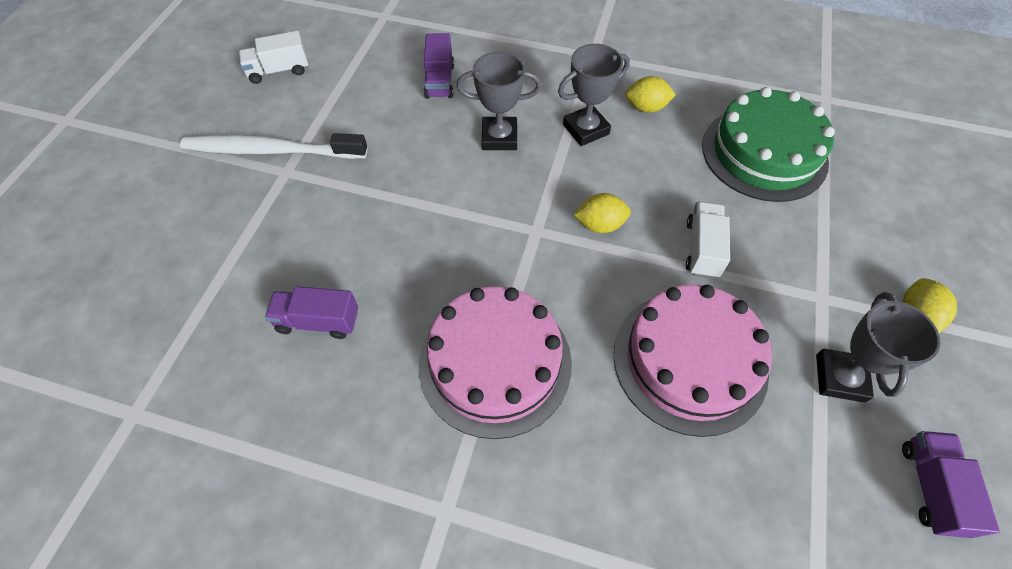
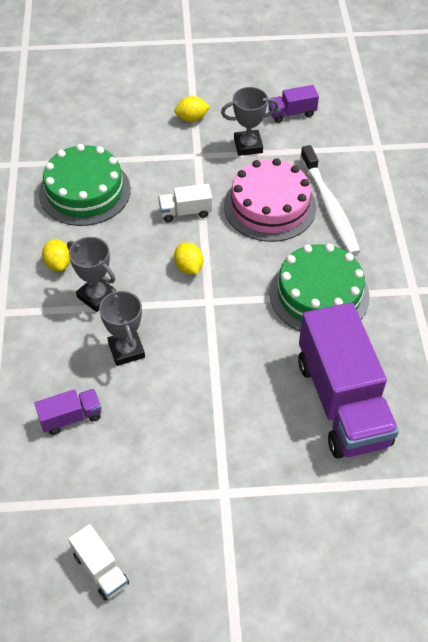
camera: 110 degrees left, 5 degrees down
white toothbrush [180,133,367,159] -> white toothbrush moved to [300,145,360,255]
purple truck [265,286,358,339] -> purple truck [298,302,399,459], size x2.30
pink cake [419,286,572,439] -> green cake [269,244,369,331]

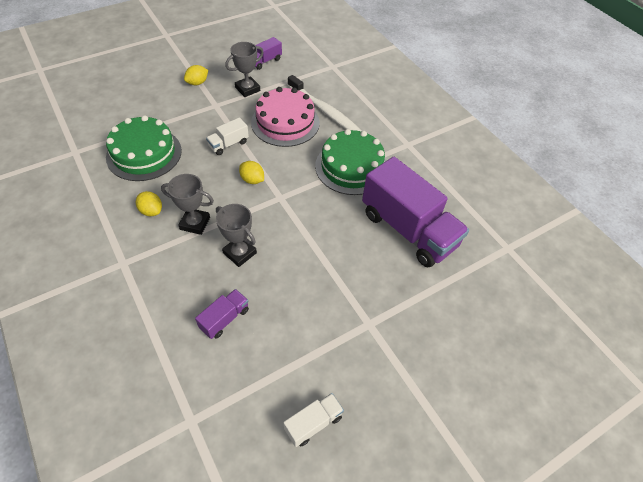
camera: 30 degrees left, 0 degrees up
white truck [68,524,129,600] -> white truck turned 60 degrees counterclockwise [283,393,344,447]

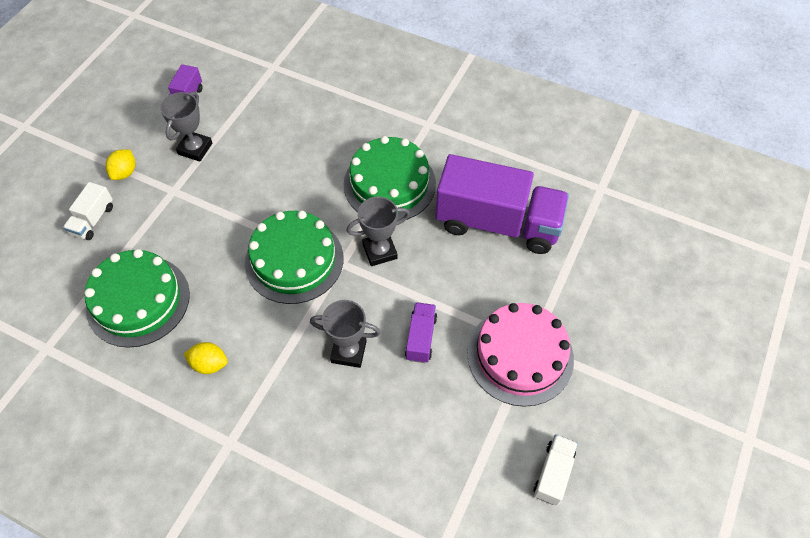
camera: 30 degrees left, 5 degrees up
grey trophy [161,174,214,235] -> grey trophy moved to [346,197,410,266]
purple truck [195,289,249,339] -> purple truck moved to [405,302,437,363]
white truck [206,117,249,155] -> white truck moved to [63,182,113,240]
yellow lemon [239,161,264,184] -> green cake [245,211,343,304]
pink cake [251,87,320,147] -> pink cake moved to [467,303,574,407]
white toothbrush [288,75,362,132] -> none

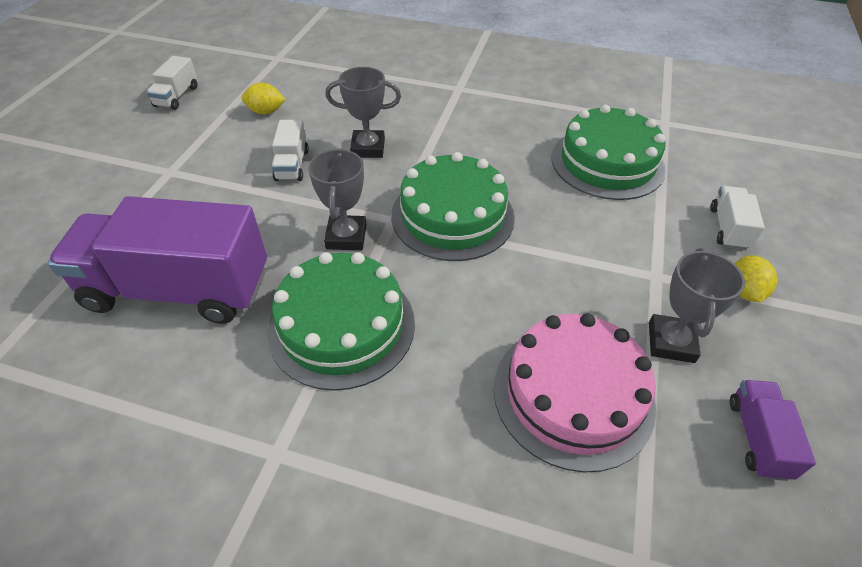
camera: 170 degrees right, 10 degrees down
yellow lemon [184,342,228,374] -> yellow lemon moved to [242,83,285,114]
grey trophy [346,197,410,266] -> grey trophy turned 60 degrees counterclockwise [308,148,366,250]
purple truck [405,302,437,363] -> white truck [271,120,309,181]
pink cake [467,303,574,407] -> pink cake moved to [494,313,656,473]

